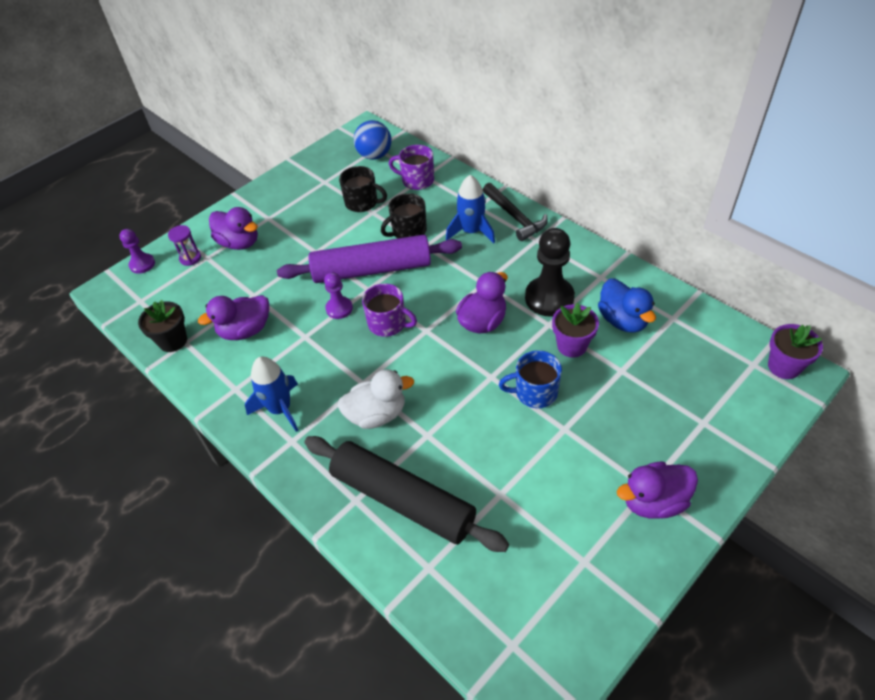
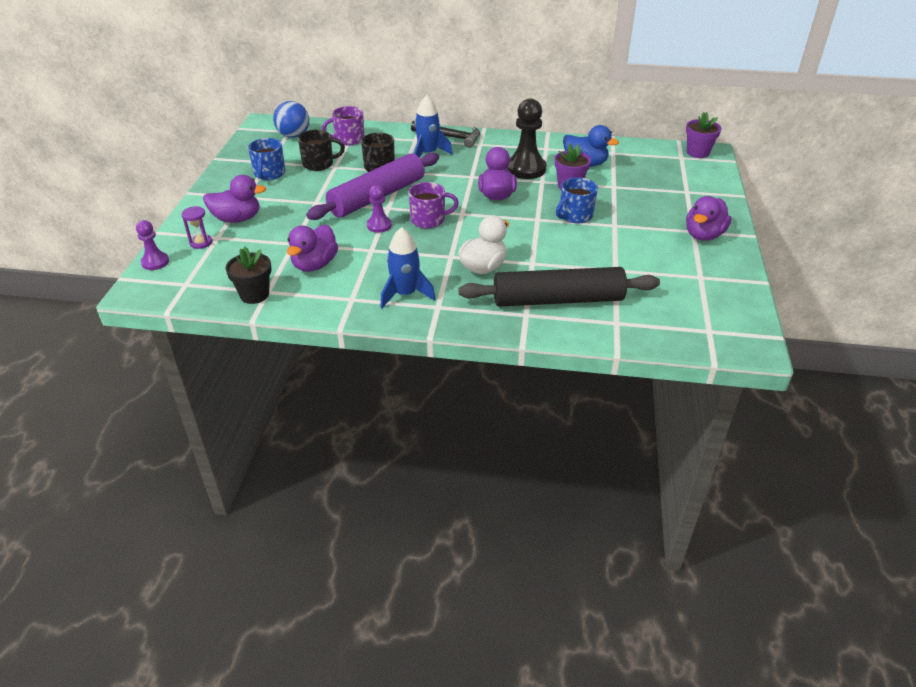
camera: 40 degrees left, 10 degrees down
none -> blue mug [248,138,285,180]

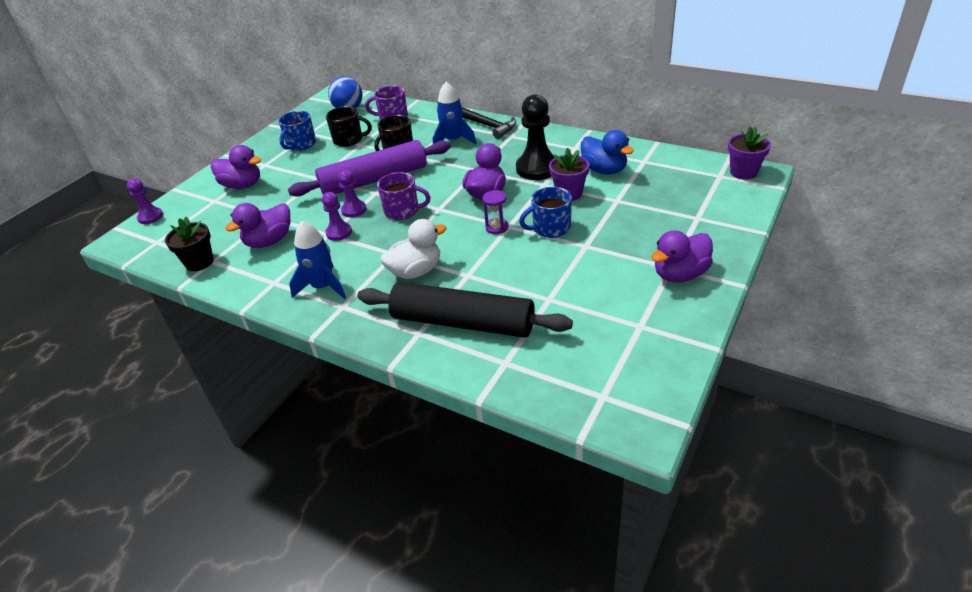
camera: 25 degrees right, 0 degrees up
purple hourglass [181,206,212,249] -> purple hourglass moved to [483,190,508,234]
none -> purple pawn [322,192,352,241]

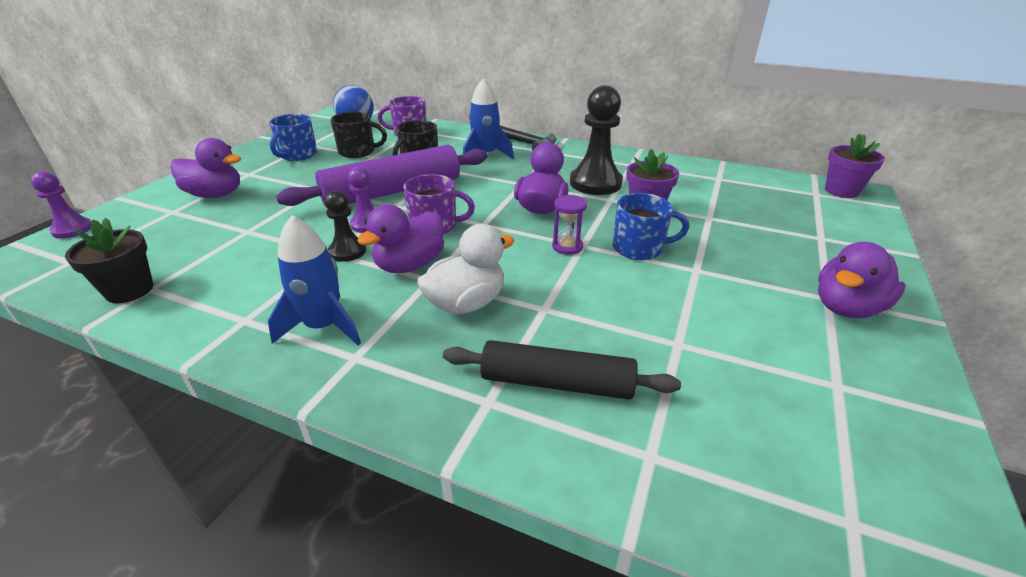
camera: 10 degrees left, 5 degrees down
purple duck [225,203,290,248] -> purple duck moved to [357,204,444,273]
purple pawn [322,192,352,241] -> black pawn [325,190,366,262]
black rolling pin [357,282,573,338] -> black rolling pin [443,340,681,400], size x0.65
blue mug [519,187,572,238] -> blue mug turned 150 degrees counterclockwise [613,193,689,260]
blue duck [581,130,634,174] -> none

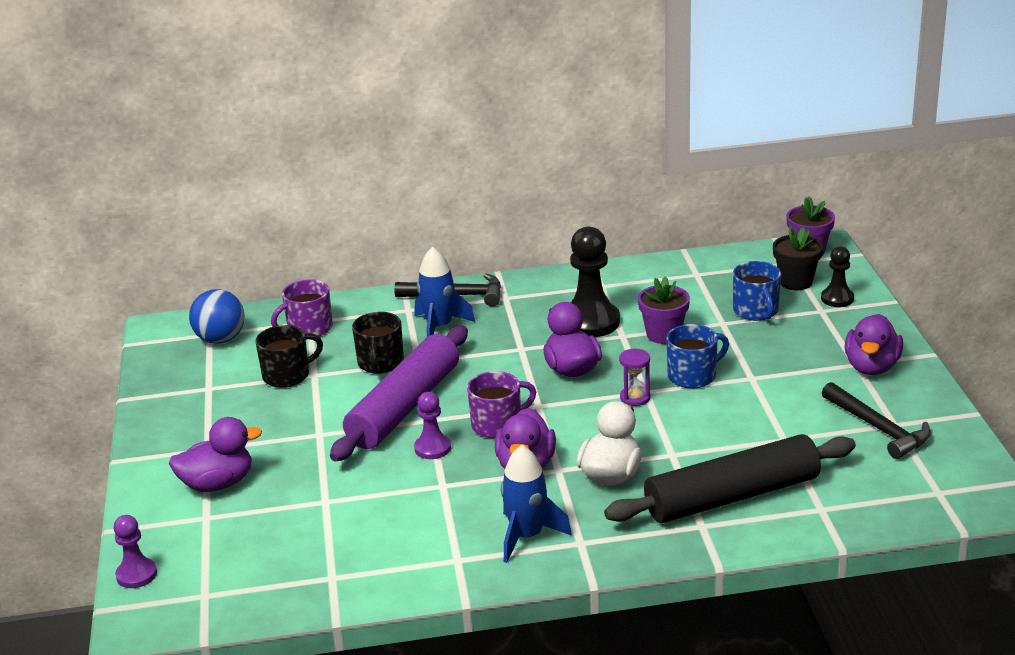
camera: 30 degrees left, 5 degrees down
black flower pot [65,218,153,303] -> black flower pot moved to [773,226,823,290]
blue mug [269,114,317,161] -> blue mug moved to [733,261,781,321]
black pawn [325,190,366,262] -> black pawn moved to [821,246,854,307]
black rolling pin [443,340,681,400] -> black rolling pin [604,434,856,523], size x1.53
none -> black hammer [822,382,931,459]

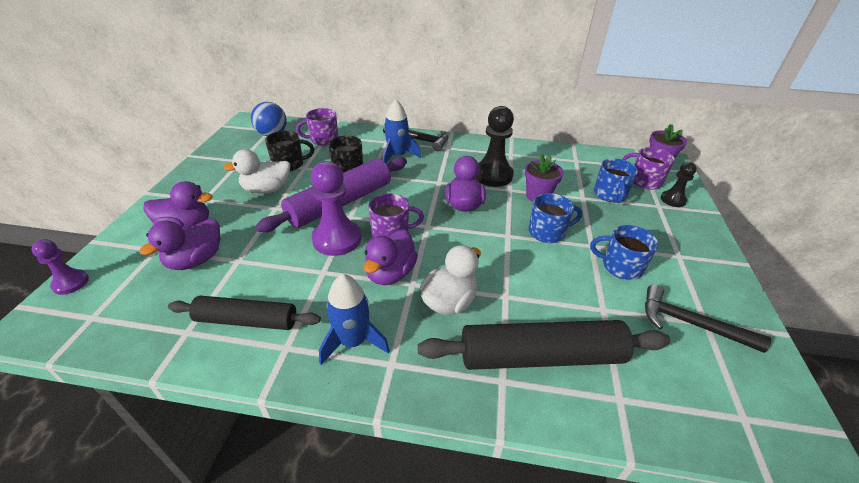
camera: 15 degrees right, 10 degrees up
purple pawn [414,392,451,459] -> purple pawn [311,161,361,256], size x1.79
purple hourglass [619,349,651,406] -> none
black flower pot [773,226,823,290] -> purple mug [622,147,675,189]
black hammer [822,382,931,459] -> black hammer turned 135 degrees clockwise [645,284,771,353]
purple duck [845,314,903,375] -> purple duck moved to [139,219,220,270]
none -> black rolling pin [168,296,321,330]
none -> white duck [223,149,290,194]
none -> blue mug [590,225,658,280]

